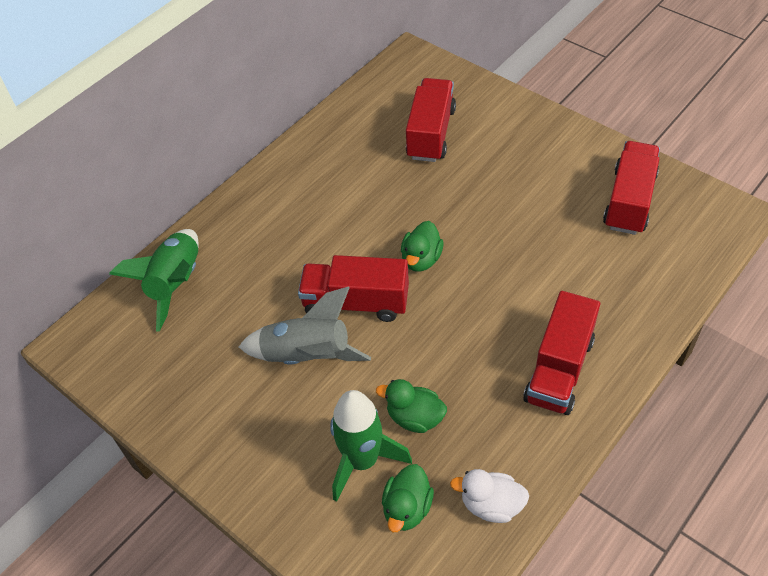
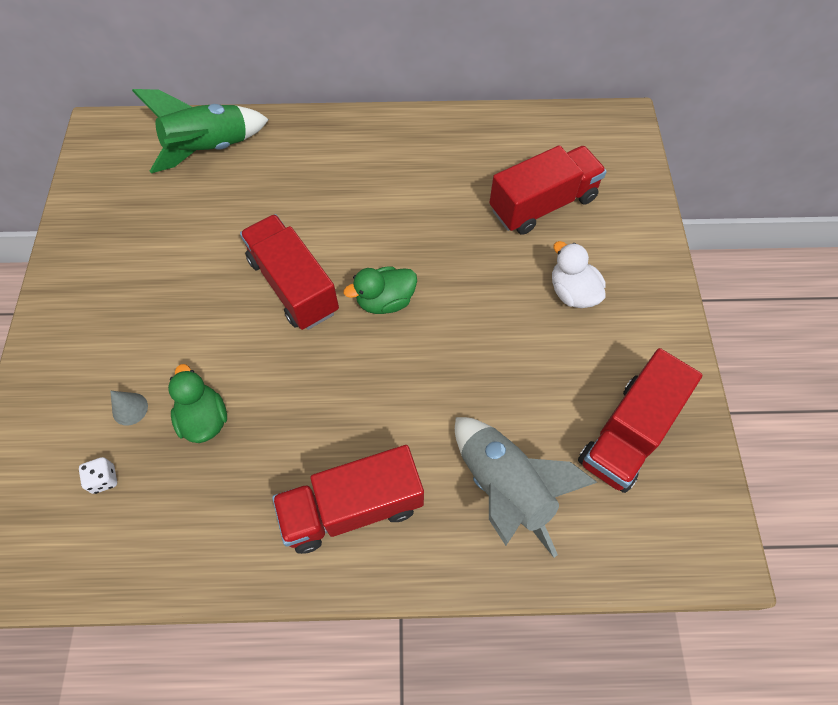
camera: 45 degrees right, 10 degrees up
grey rocket [239,287,371,364] -> grey rocket moved to [455,417,597,557]
green rocket [330,390,412,502] -> grey cone [110,391,148,426]
green duck [382,464,434,532] -> white dice [79,457,117,494]
white duck [450,469,529,523] -> white duck moved to [552,241,606,308]
red truck [603,141,660,235] -> red truck turned 150 degrees clockwise [578,348,703,493]

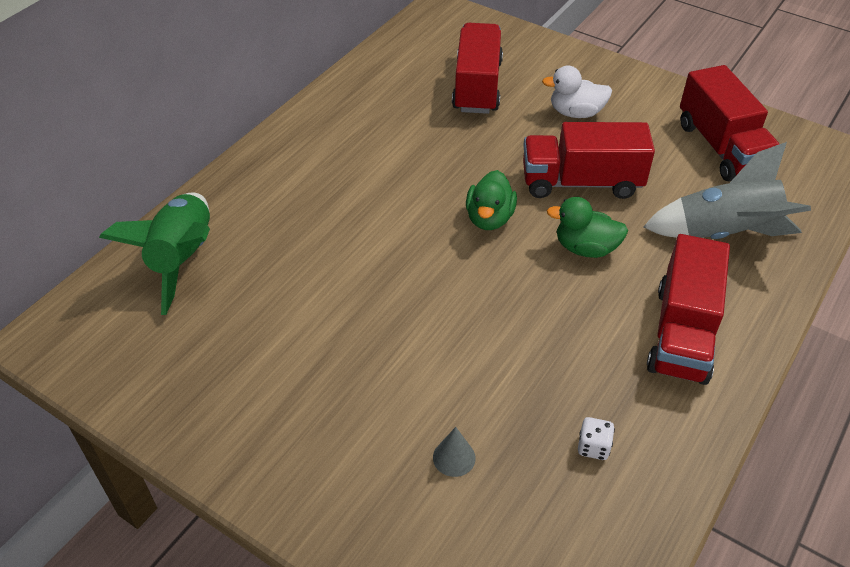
camera: 55 degrees left, 15 degrees down
white dice [79,457,117,494] -> white dice moved to [578,417,615,460]
green duck [168,364,227,443] -> green duck moved to [547,197,628,258]
red truck [240,214,339,330] -> red truck moved to [523,122,655,199]

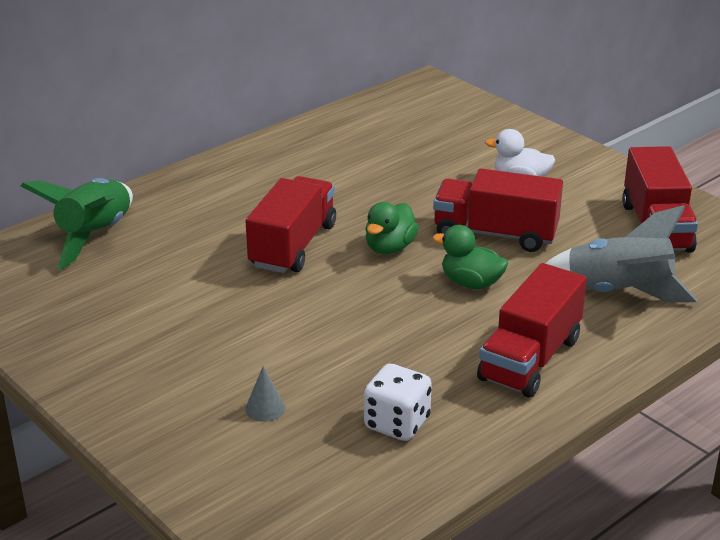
camera: 15 degrees right, 15 degrees down
red truck [452,23,503,114] -> red truck moved to [246,176,336,273]
white dice [578,417,615,460] -> white dice [364,364,432,441], size x1.82

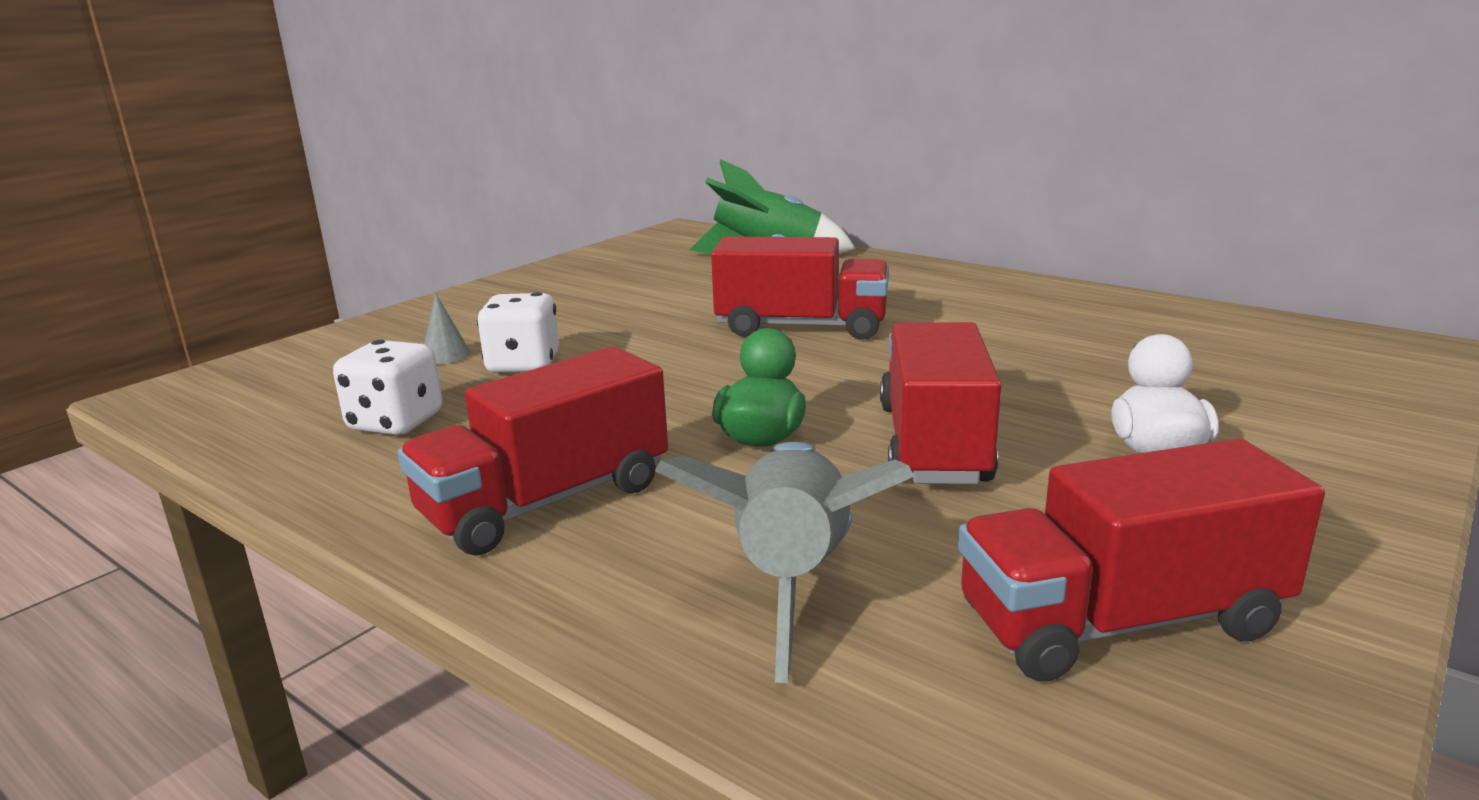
camera: 80 degrees right, 10 degrees down
green duck [365,202,419,254] -> none
red truck [477,263,587,397] -> red truck turned 60 degrees counterclockwise [398,346,668,555]
none -> white dice [477,292,559,373]

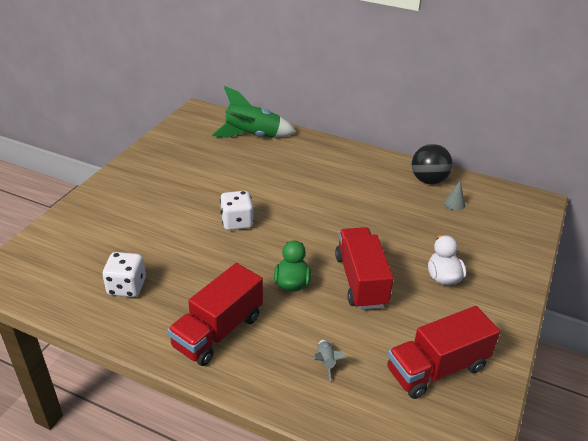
camera: 15 degrees left, 15 degrees up
grey cone [424,293,471,364] -> grey cone moved to [444,181,465,210]
white dice [477,292,559,373] -> white dice moved to [220,191,254,230]
grey rocket [655,442,915,683] -> grey rocket [314,340,346,382], size x0.40
red truck [711,236,889,340] -> none
none -> black ball [412,144,453,184]

